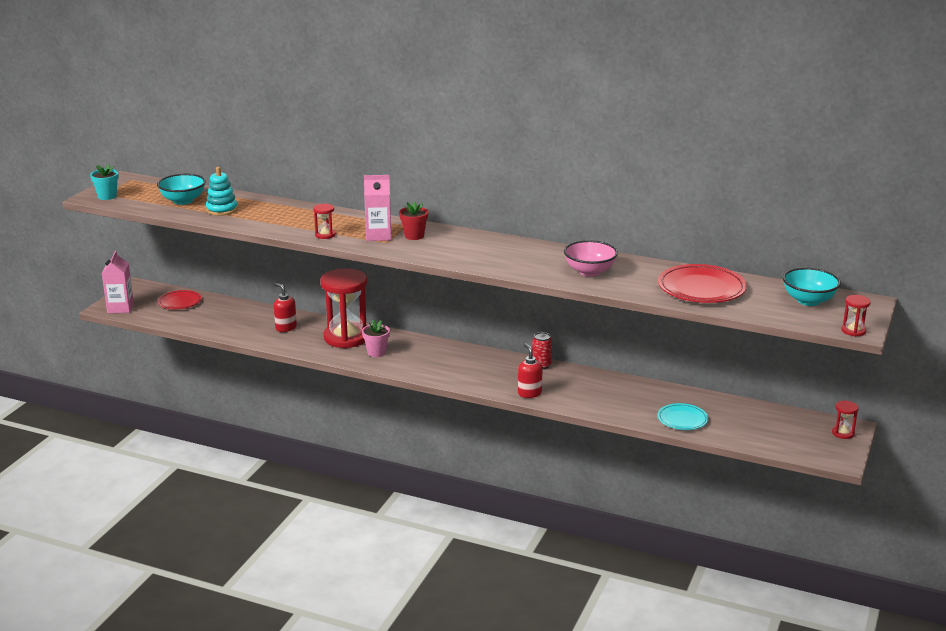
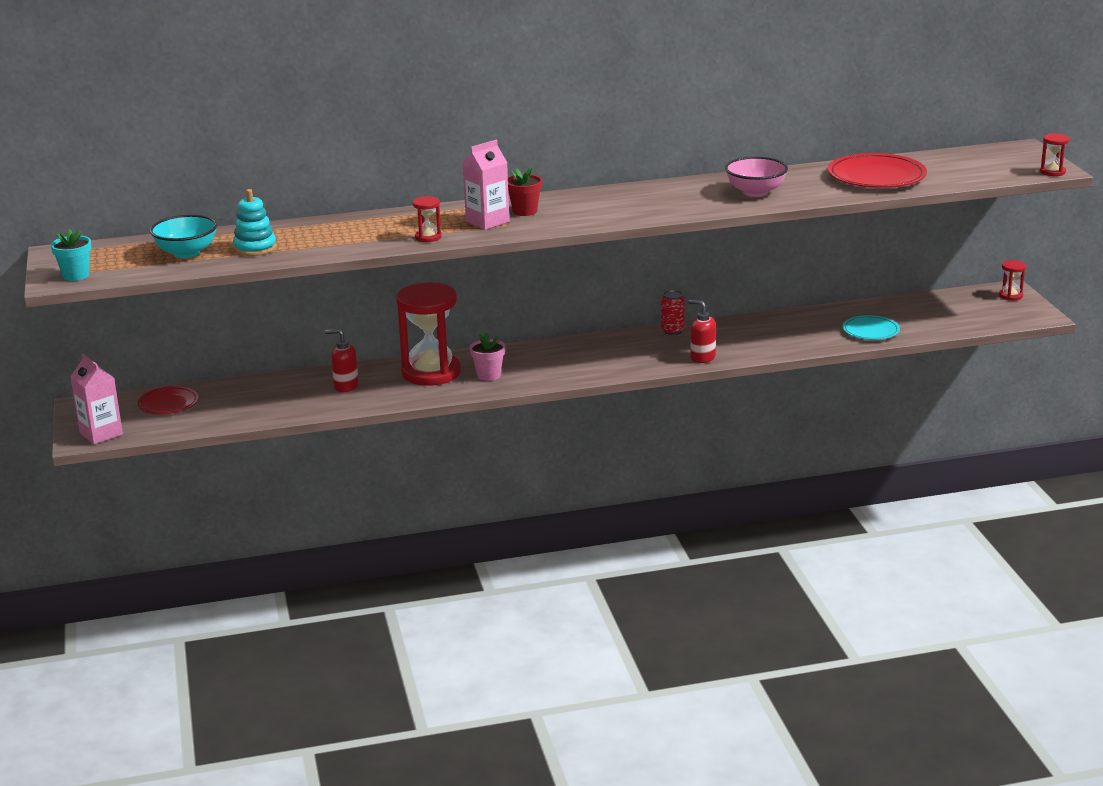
camera: 35 degrees left, 0 degrees up
turquoise bowl [783,268,841,306] -> none

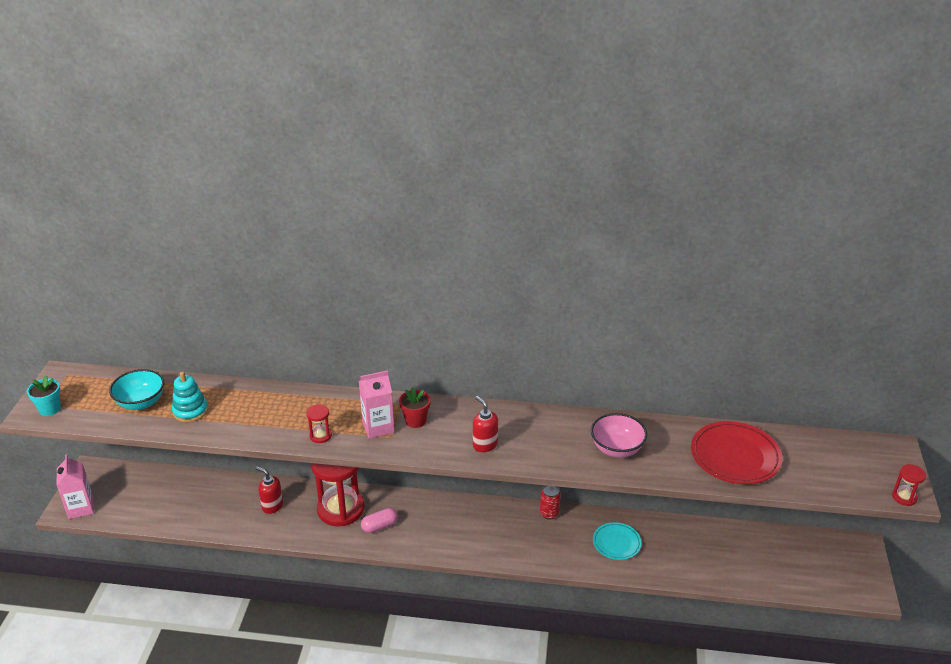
camera: 20 degrees right, 10 degrees up
red plate [137,386,198,414] -> none
pink flower pot [470,333,505,381] -> pink capsule [361,508,398,533]
red soap dispenser [689,300,716,363] -> red soap dispenser moved to [473,396,498,452]
turquoise plate [842,315,900,340] -> turquoise plate moved to [593,522,642,560]
red hourglass [999,260,1026,300] -> none

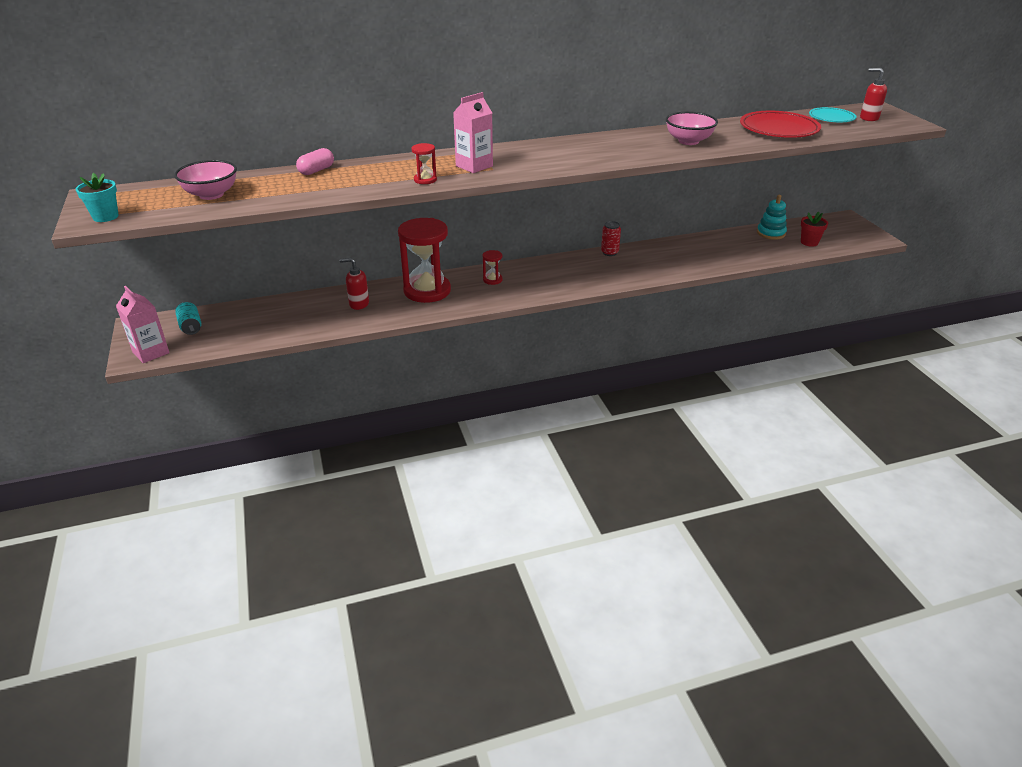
camera: 25 degrees left, 0 degrees up
turquoise bowl [109,369,164,410] -> pink bowl [174,160,237,200]
turquoise stacking toy [172,371,208,422] -> turquoise stacking toy moved to [757,195,787,240]
pink capsule [361,508,398,533] -> pink capsule moved to [296,148,334,175]
red flower pot [399,387,430,428] -> red flower pot moved to [801,212,828,247]
red soap dispenser [473,396,498,452] -> red soap dispenser moved to [860,68,887,121]
turquoise plate [593,522,642,560] -> turquoise plate moved to [809,107,856,122]
red hourglass [892,464,926,506] -> red hourglass moved to [482,250,503,285]
none -> turquoise can [175,302,202,335]

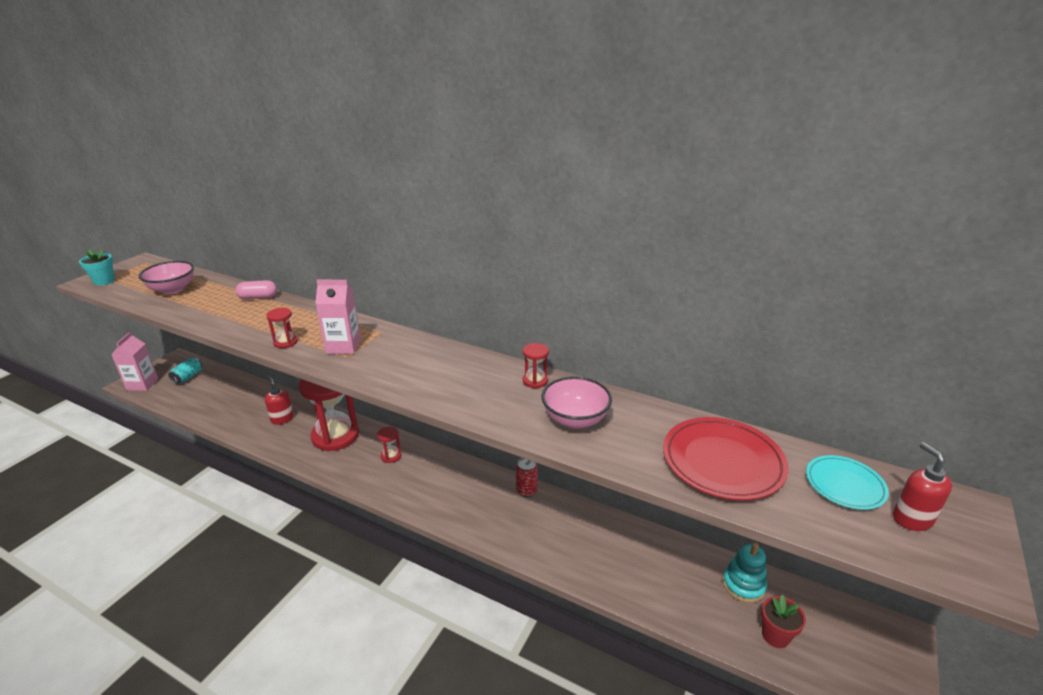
camera: 45 degrees right, 5 degrees down
none -> red hourglass [523,343,549,388]

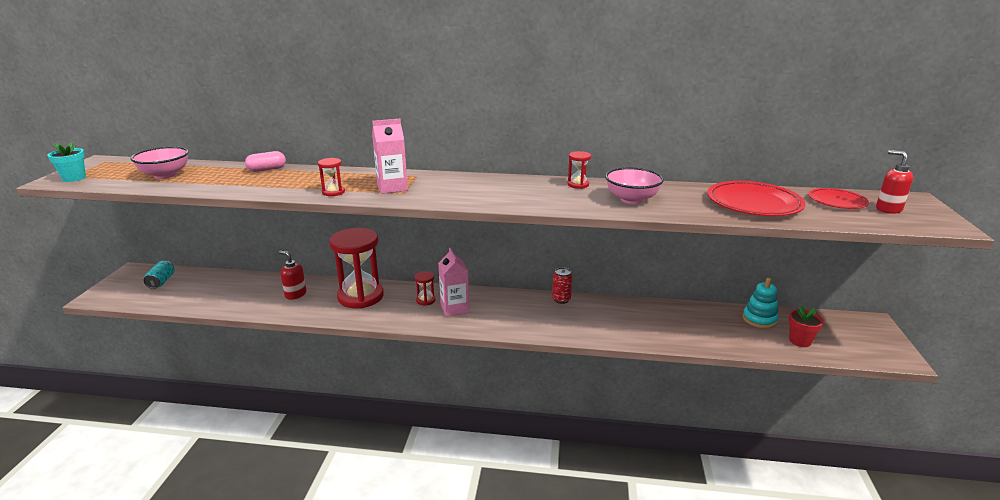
camera: 20 degrees left, 5 degrees down
pink carton [111,332,158,391] -> pink carton moved to [438,248,469,317]
turquoise plate [806,455,889,510] -> red plate [808,188,869,209]

